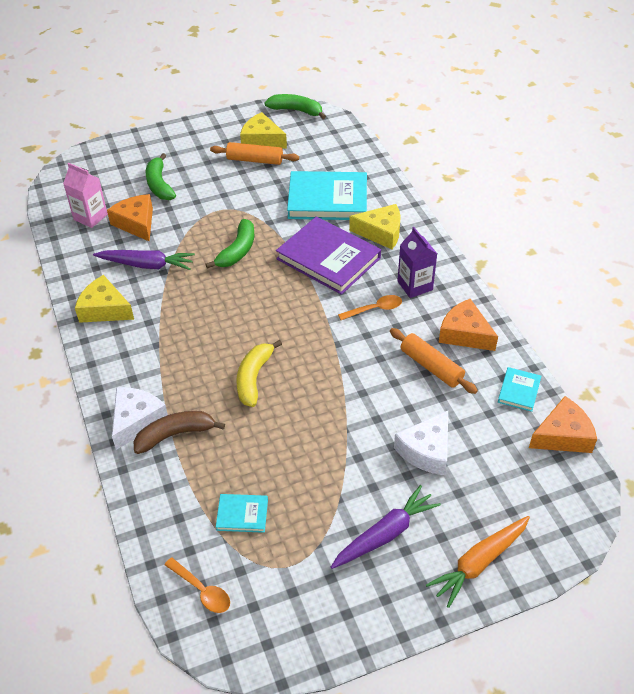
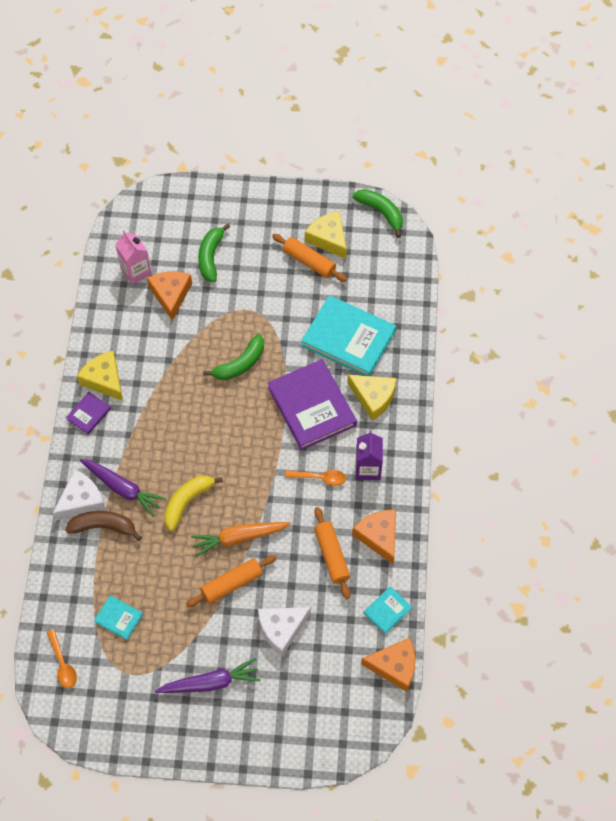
camera: 25 degrees right, 15 degrees up
purple carrot [93,250,195,270] -> purple carrot moved to [80,459,166,517]
orange carrot [426,516,530,608] -> orange carrot moved to [191,522,291,557]
none -> purple book [66,392,111,434]
none -> orange rolling pin [186,555,277,607]

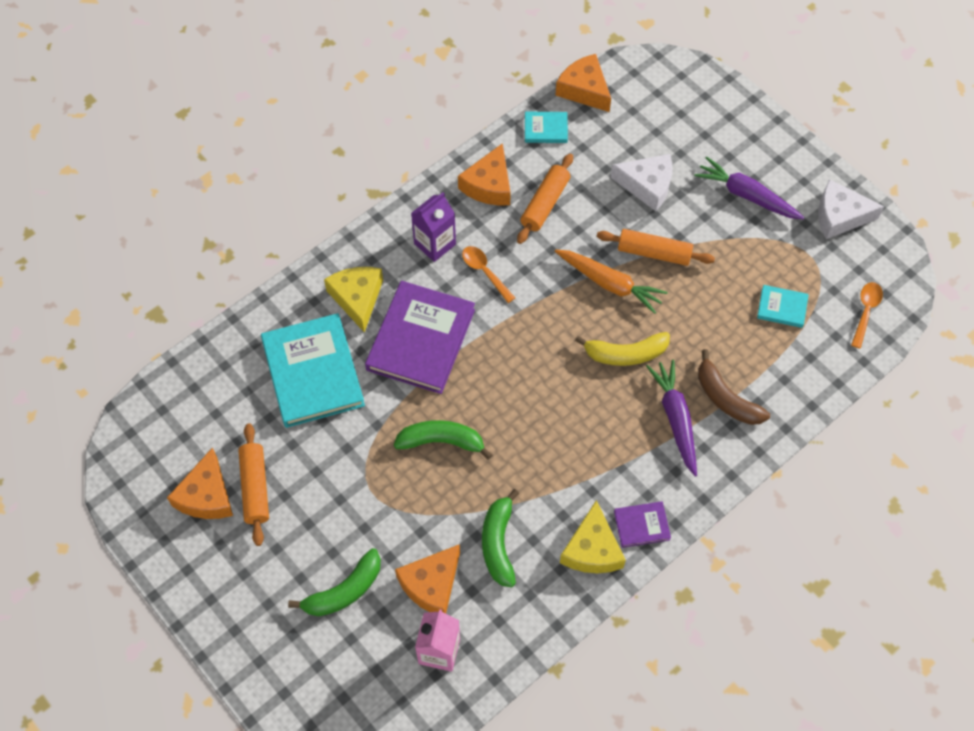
camera: 135 degrees left, 0 degrees up
white cheese [53,470,106,520] -> white cheese moved to [818,179,885,239]
turquoise book [94,595,143,640] -> turquoise book turned 60 degrees counterclockwise [757,285,809,328]
yellow cheese [305,211,347,259] -> orange cheese [167,447,233,519]
green banana [353,189,403,238] -> green banana moved to [482,489,519,587]

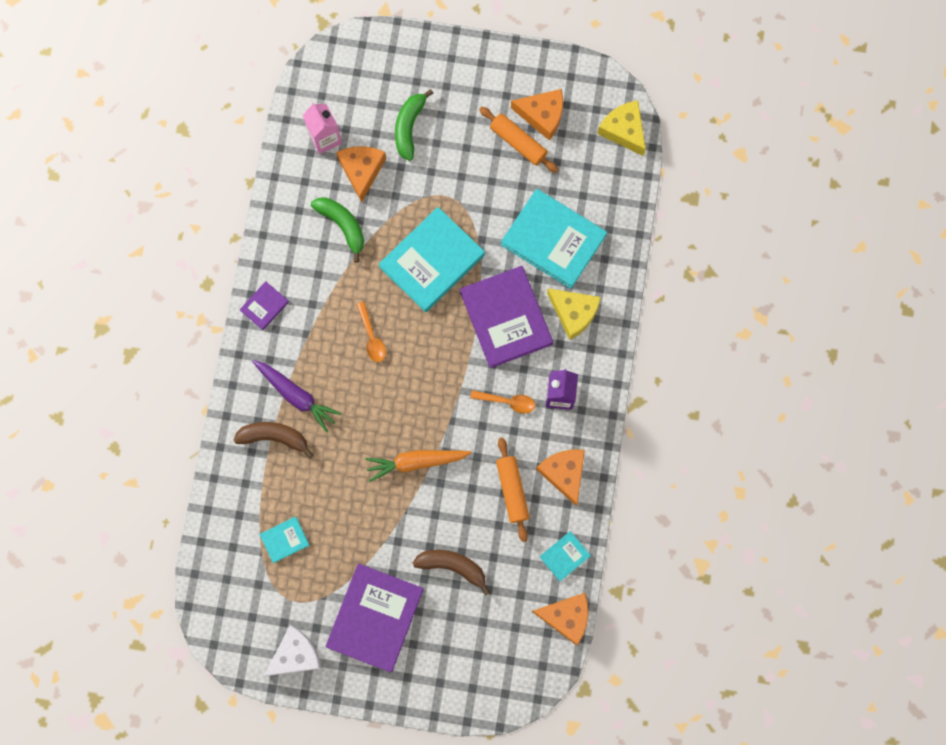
camera: 140 degrees right, 15 degrees up
orange cheese [167,447,233,519] -> orange cheese turned 135 degrees clockwise [511,89,563,141]
green banana [394,420,493,459] -> turquoise book [379,207,485,312]
yellow cheese [560,500,626,573] -> yellow cheese moved to [597,100,646,156]
yellow banana [575,332,670,366] -> none
orange rolling pin [597,229,715,266] -> none
white cheese [611,154,672,211] -> brown banana [413,550,490,596]
purple carrot [694,157,805,219] -> purple book [326,564,424,672]
orange spoon [851,282,883,349] -> orange spoon moved to [357,302,386,362]

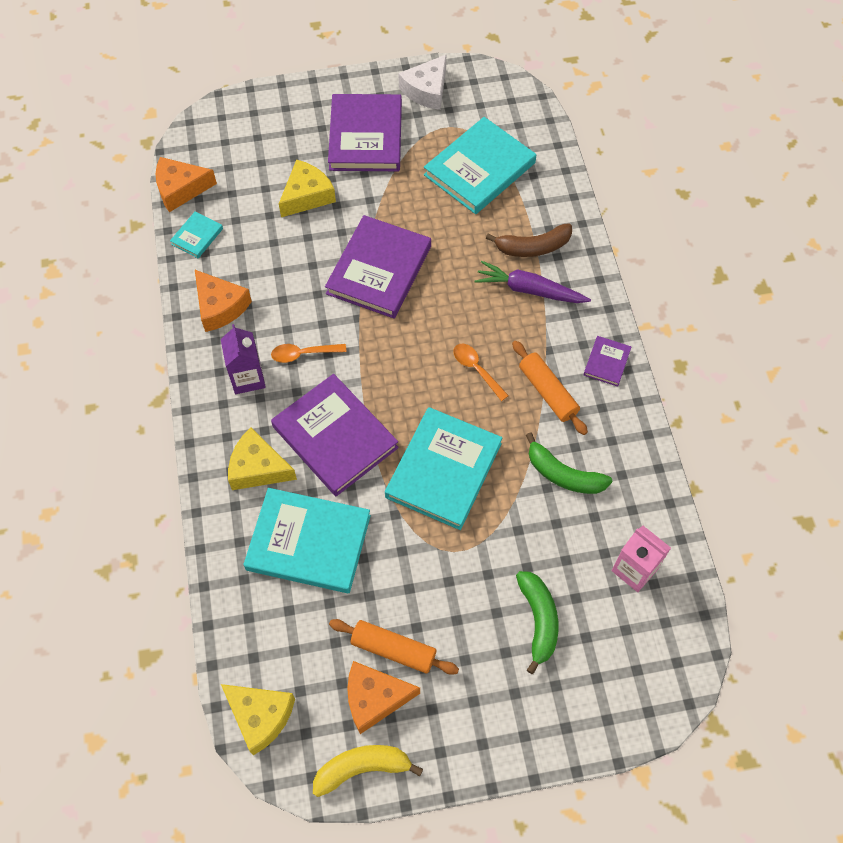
camera: 160 degrees right, 15 degrees down
turquoise book [259,517,310,563] -> turquoise book [424,117,536,214], size x2.17
orange cheese [336,147,386,203] -> none
orange carrot [365,450,472,482] -> purple book [325,215,431,319]
brown banana [413,550,490,596] -> yellow cheese [279,159,336,217]
orange rolling pin [496,438,529,542] -> orange rolling pin moved to [512,341,588,435]
none -> yellow banana [313,745,423,797]

